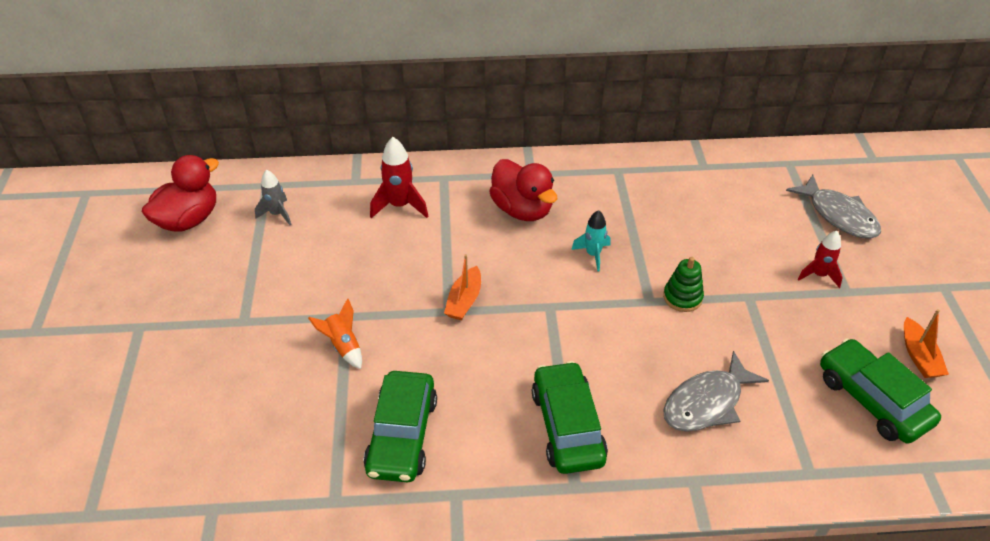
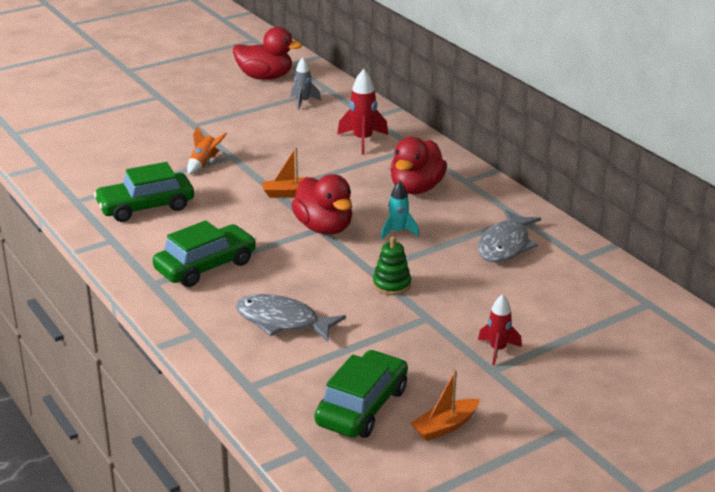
camera: 60 degrees right, 15 degrees down
grey fish [786,175,881,239] -> grey fish moved to [478,209,541,263]
none -> red duck [291,174,352,235]

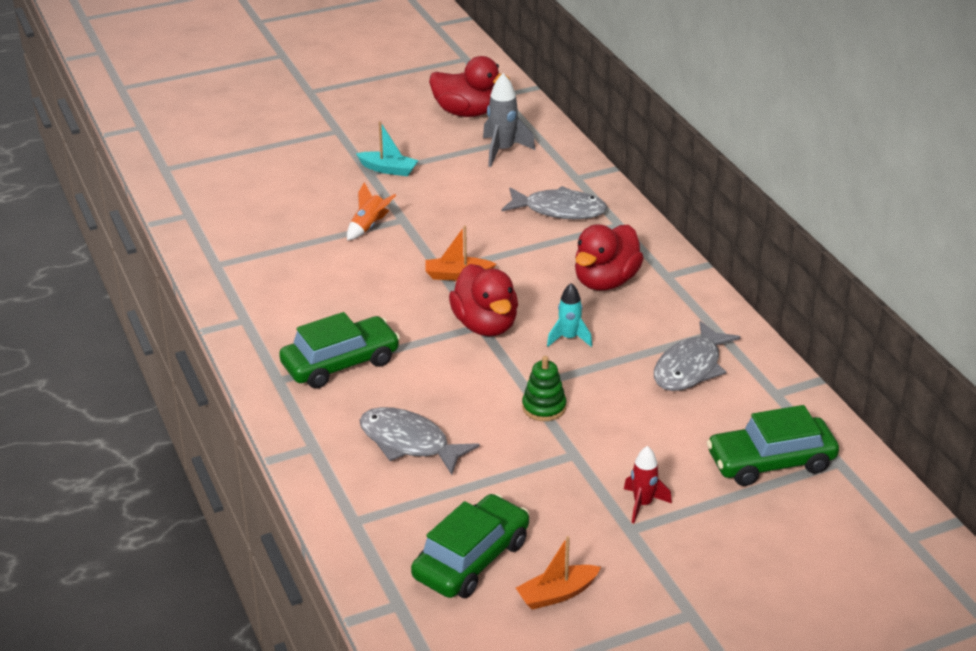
camera: 10 degrees right, 5 degrees up
green car [94,162,194,222] -> green car moved to [707,405,839,486]
grey rocket [291,57,321,110] -> grey rocket [483,73,535,167], size x1.51
red rocket [337,69,388,154] -> grey fish [502,186,607,219]
none -> turquoise boat [356,121,419,176]

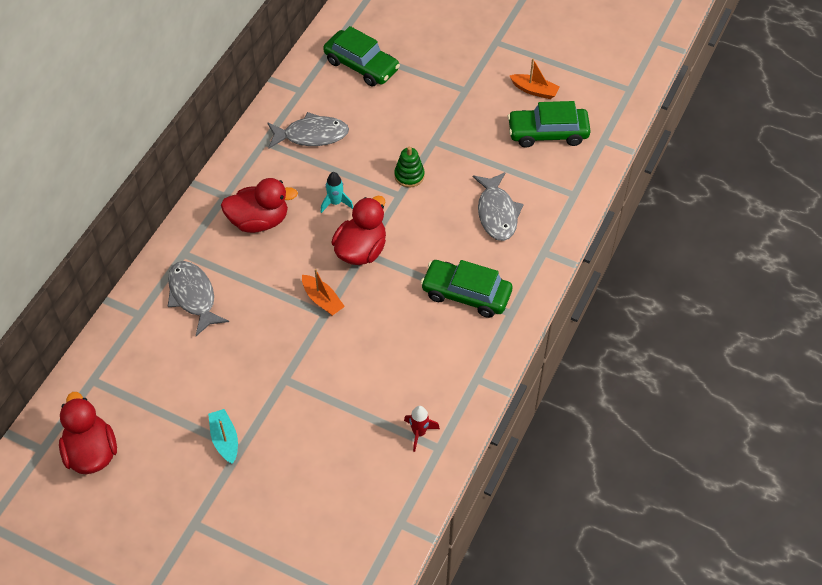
camera: 130 degrees left, 20 degrees up
orange rocket [347,182,396,241] -> none
grey rocket [483,73,535,167] -> none
red rocket [624,446,672,523] -> red rocket moved to [404,406,440,452]

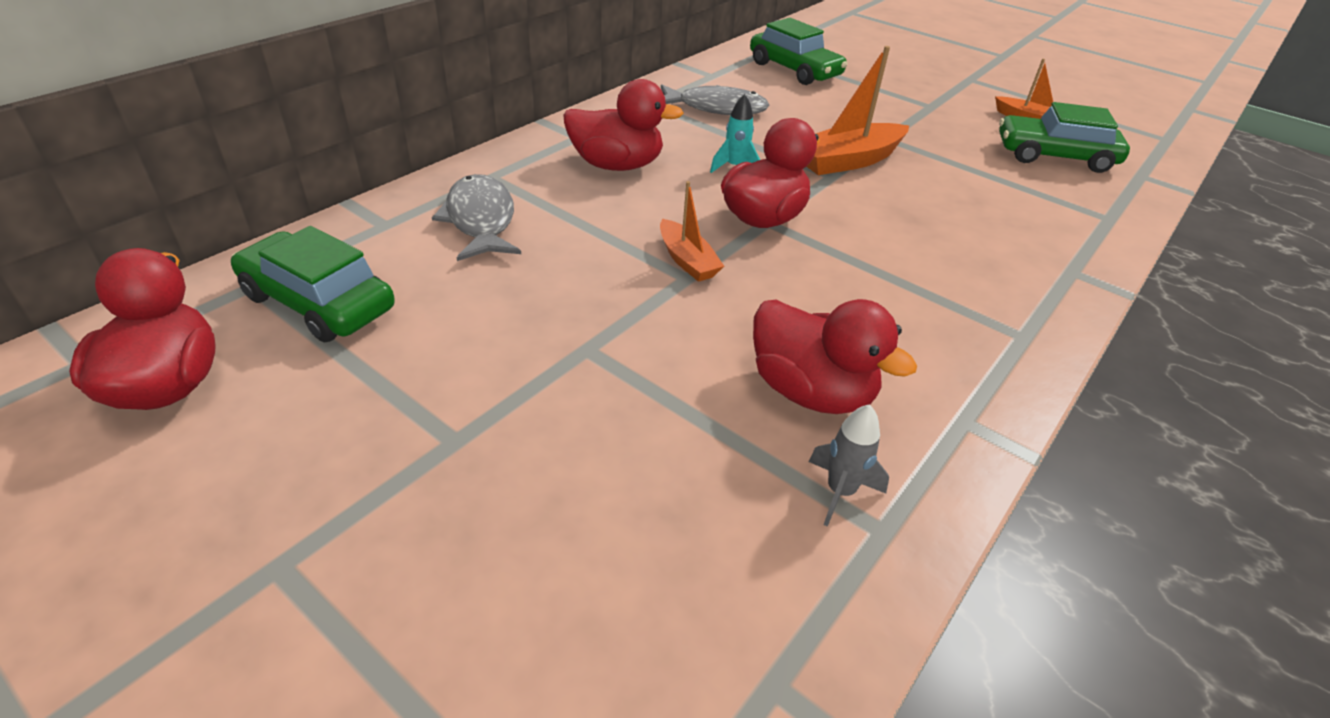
camera: 10 degrees right, 15 degrees down
turquoise boat [208,409,238,464] -> none
green stacking toy [394,147,425,188] -> orange boat [806,46,909,175]
red rocket [404,406,440,452] -> grey rocket [809,404,889,527]
green car [421,260,512,318] -> green car moved to [231,226,395,343]
grey fish [473,172,524,241] -> none
none -> red duck [753,299,917,414]

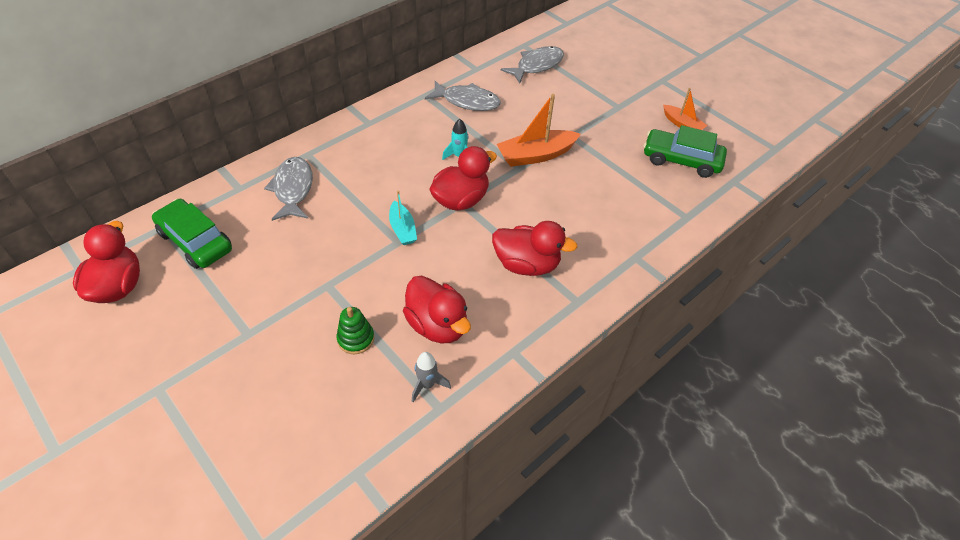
camera: 10 degrees right, 10 degrees up
red duck [563,79,684,171] -> red duck moved to [492,221,578,276]
orange boat [660,181,724,282] -> turquoise boat [389,191,417,245]
green car [750,18,848,85] -> grey fish [501,46,564,84]
none -> green stacking toy [337,307,374,354]

